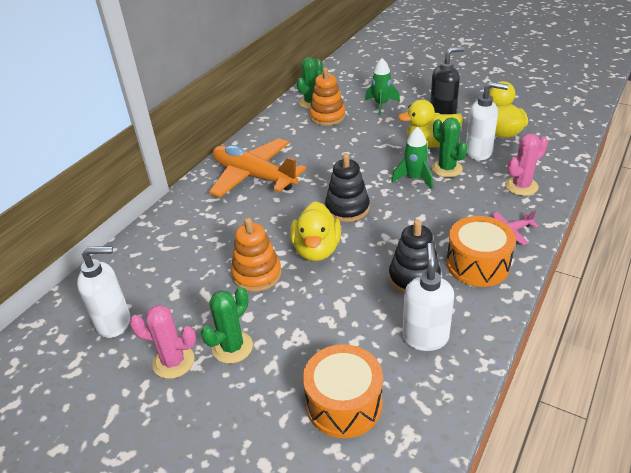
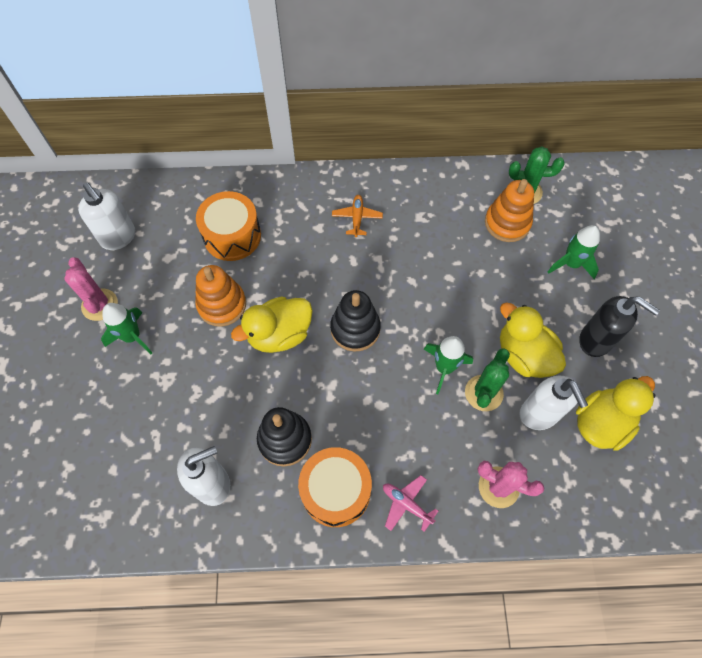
camera: 55 degrees right, 25 degrees up
green cactus [201,287,253,364] -> green rocket [101,303,152,355]
orange plane [209,138,307,197] -> orange plane [332,195,383,237], size x0.42
orange drum [303,344,383,438] -> orange drum moved to [196,191,261,261]

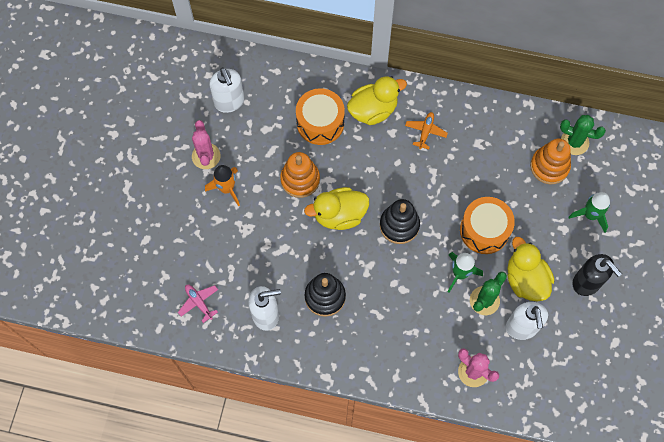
camera: 15 degrees right, 5 degrees up
green rocket [101,303,152,355] -> orange rocket [205,165,240,206]
orange drum [298,447,372,527] -> orange drum moved to [460,197,515,254]
pink plane [383,475,438,532] -> pink plane moved to [178,285,218,323]
yellow duck [576,376,656,451] -> yellow duck moved to [347,76,407,125]

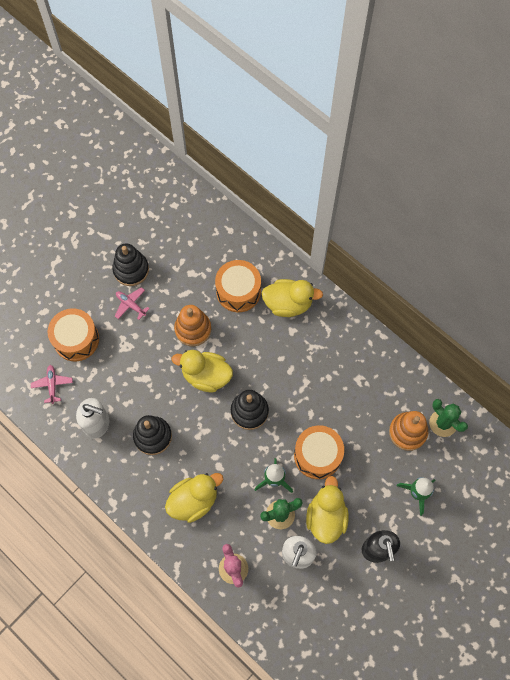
camera: 30 degrees right, 0 degrees up
pink cactus [192,120,221,169] -> black stacking toy [112,243,149,286]
orange rocket [205,165,240,206] -> pink plane [115,287,150,320]
white soap dispenser [209,67,244,113] -> none
orange plane [405,112,448,150] -> none
none -> orange drum [48,308,99,361]
none -> yellow duck [165,473,223,523]

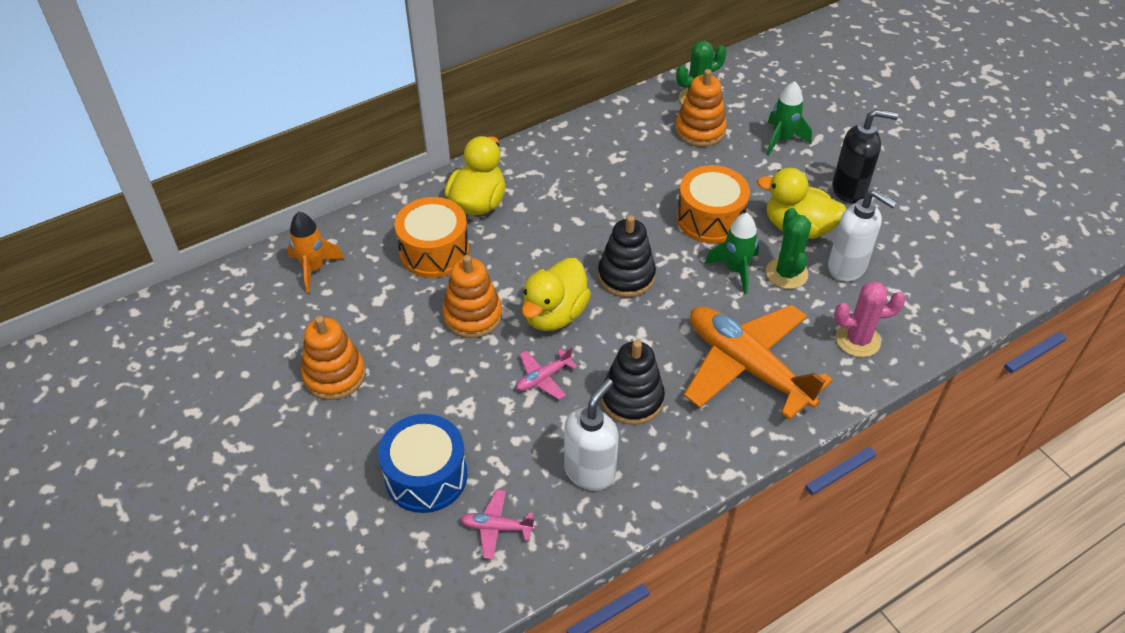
camera: 75 degrees left, 20 degrees down
orange drum [48,308,99,361] -> blue drum [378,414,467,513]
black stacking toy [112,243,149,286] -> orange stacking toy [301,316,366,400]
pink plane [115,287,150,320] -> pink plane moved to [516,347,578,400]
yellow duck [165,473,223,523] -> orange plane [684,305,833,420]
none -> orange rocket [287,212,345,293]

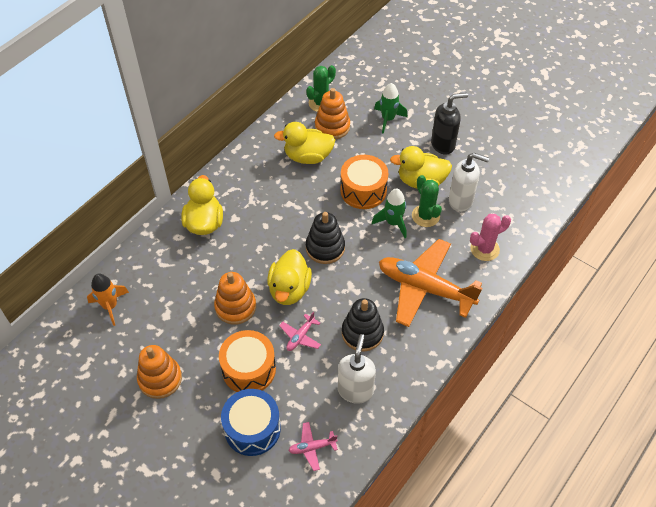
camera: 20 degrees left, 5 degrees up
orange drum [395,197,469,278] -> orange drum moved to [219,330,276,392]
none -> yellow duck [274,122,335,164]

